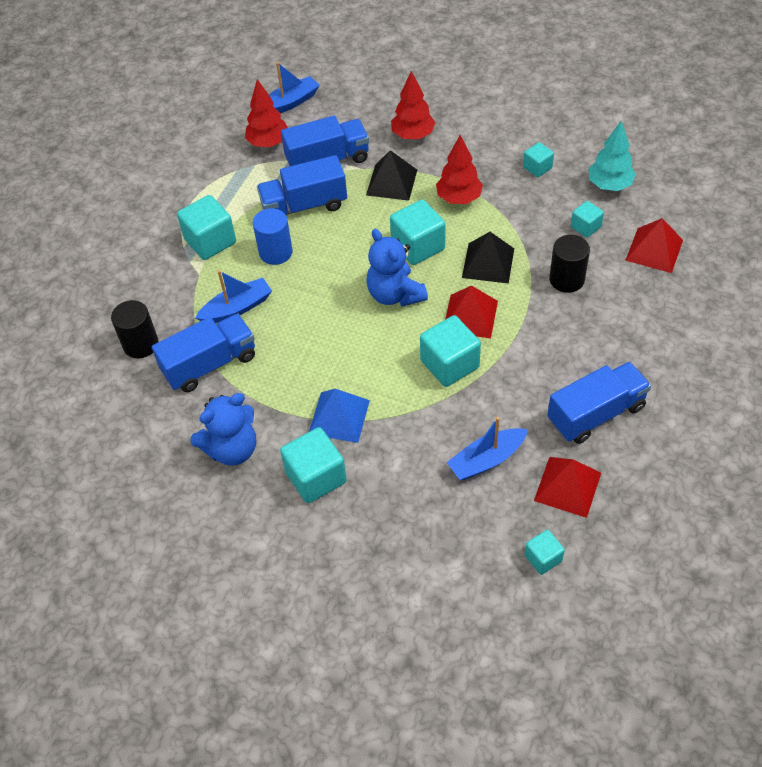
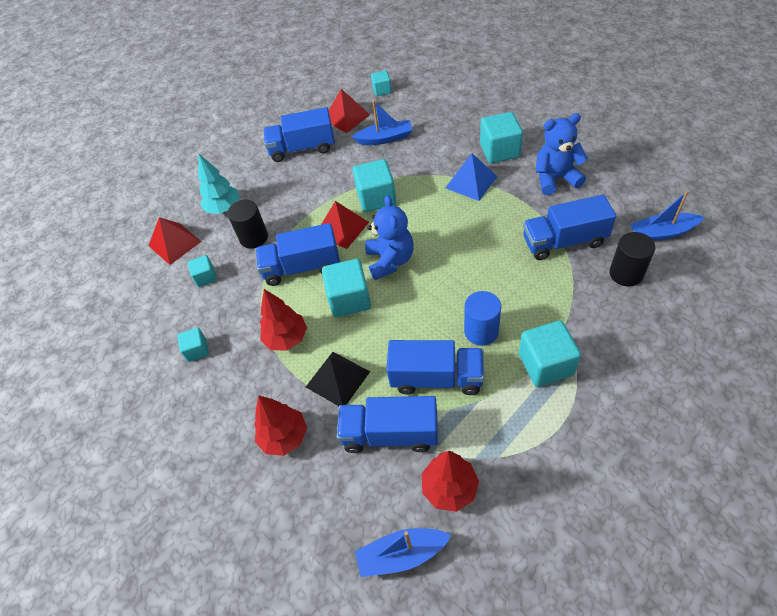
camera: 155 degrees left, 0 degrees up
blue boat [195,270,272,323] -> blue boat moved to [630,191,704,241]
black pyramid [462,232,514,284] -> blue truck [255,223,340,286]
turquoise tree [588,120,636,191] -> turquoise tree moved to [198,154,240,214]

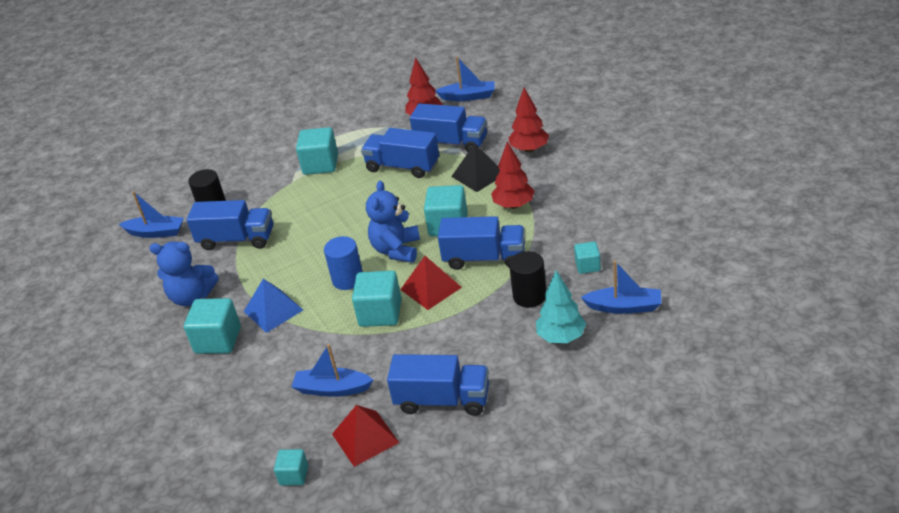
camera: 165 degrees left, 15 degrees down
red pyramid [149,217,202,265] -> blue boat [581,261,661,314]
turquoise cube [177,328,209,362] -> none
blue cylinder [464,291,501,346] -> blue cylinder moved to [324,236,363,290]

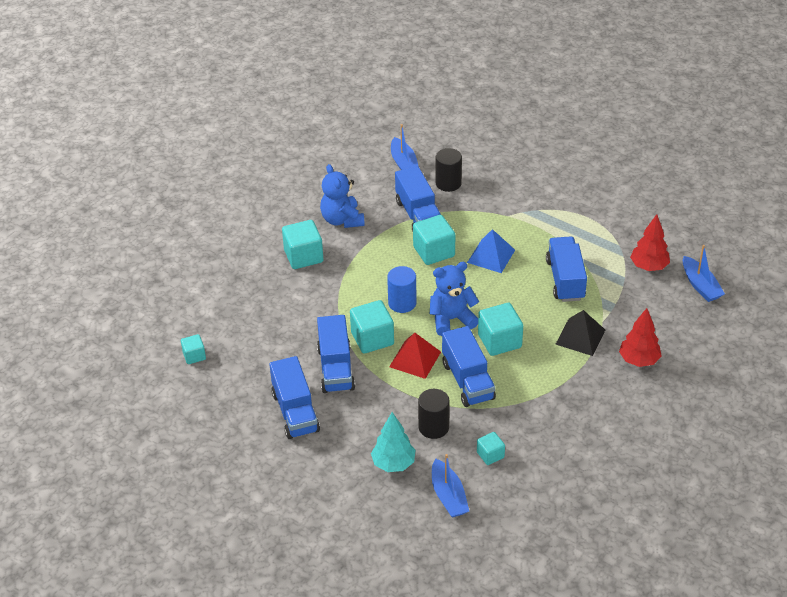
camera: 60 degrees right, 5 degrees up
blue pyramid [244,279,303,333] -> blue pyramid moved to [467,229,515,273]
blue boat [292,344,373,397] -> none
turquoise cube [296,127,338,175] -> turquoise cube moved to [413,215,455,265]
red pyramid [332,405,400,467] -> none
blue truck [410,103,487,152] -> blue truck moved to [317,315,355,393]
red tree [491,142,535,209] -> none

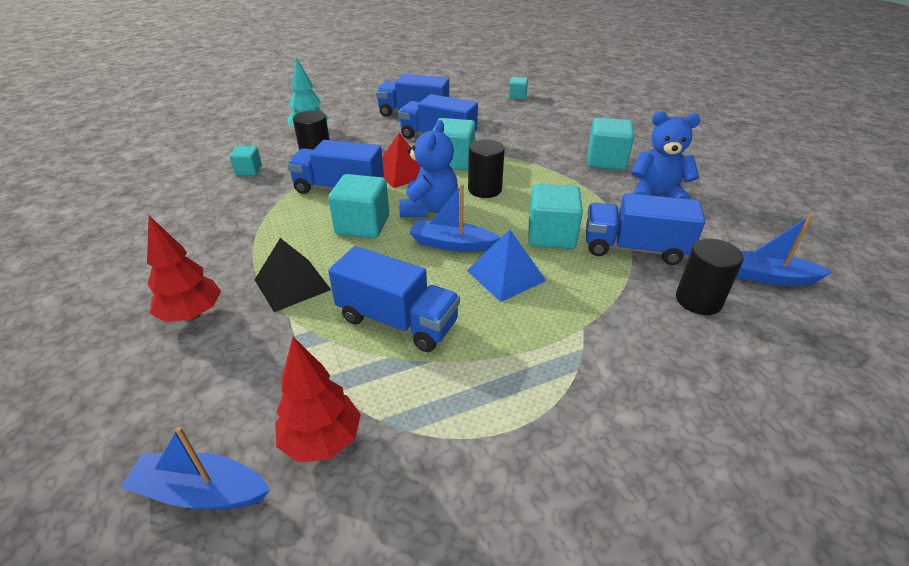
camera: 120 degrees right, 5 degrees down
blue cylinder [387,266,417,313] -> black cylinder [468,139,505,198]
blue boat [432,454,469,518] -> blue boat moved to [409,184,501,252]

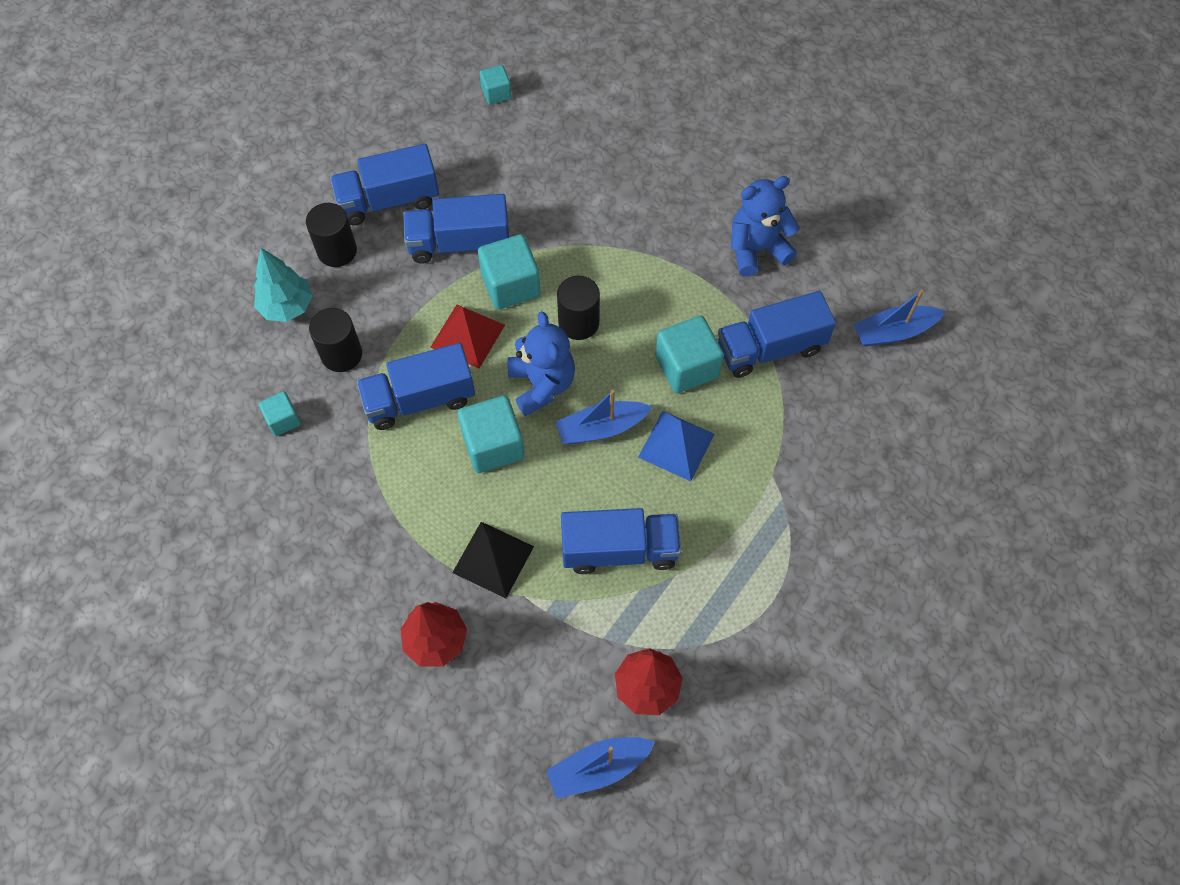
camera: 30 degrees left, 25 degrees up
turquoise cube [587,117,634,170] -> none
black cylinder [676,239,743,315] -> black cylinder moved to [306,203,357,267]

